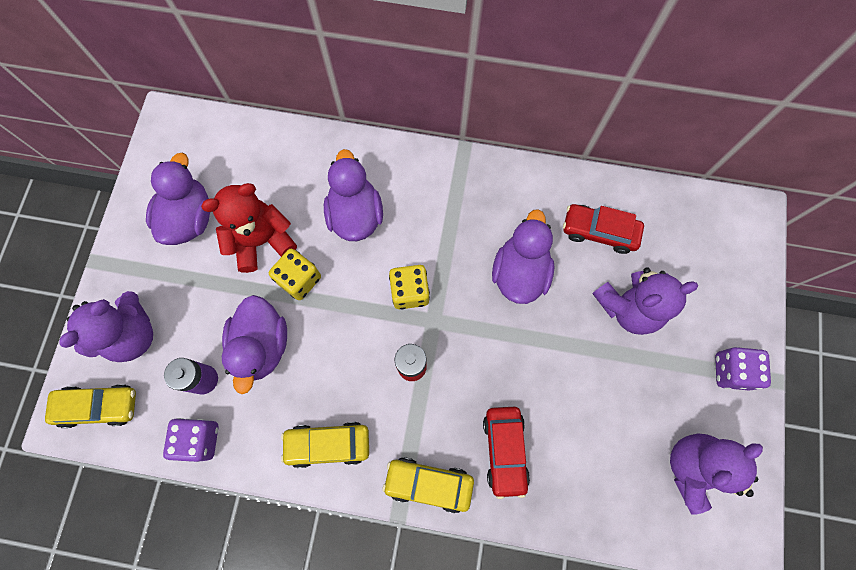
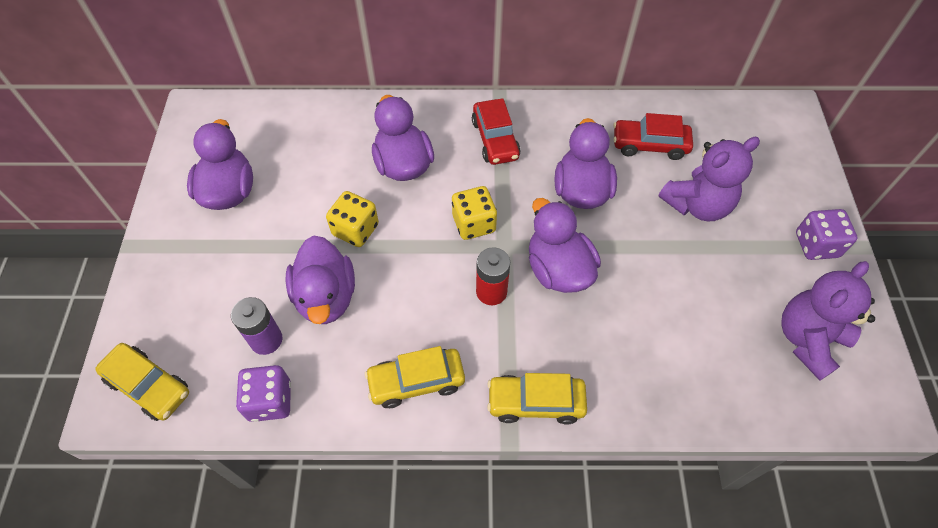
camera: 10 degrees left, 15 degrees down
yellow car [45,384,136,428] -> yellow car turned 45 degrees clockwise [95,343,189,421]
purple teddy bear [59,291,153,362] -> none
red teddy bear [201,183,297,273] -> none
red car [483,407,530,499] -> red car moved to [472,98,521,165]
none -> purple duck [529,198,601,293]

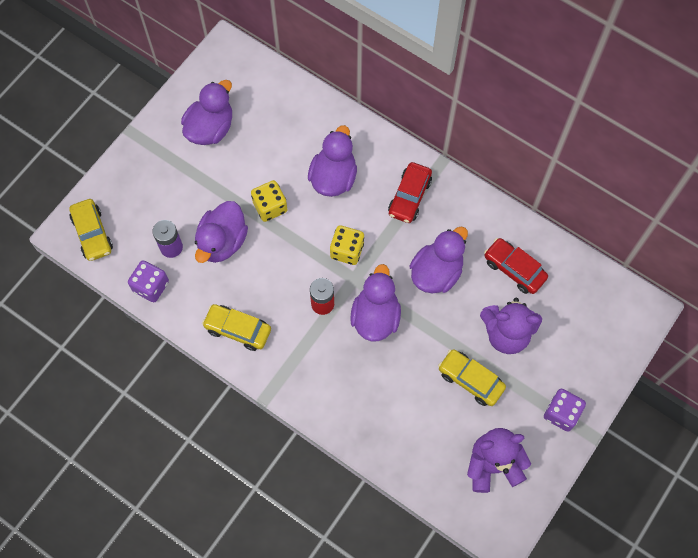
camera: 35 degrees right, 10 degrees up
yellow car [487,373,587,425] -> yellow car moved to [438,349,506,406]

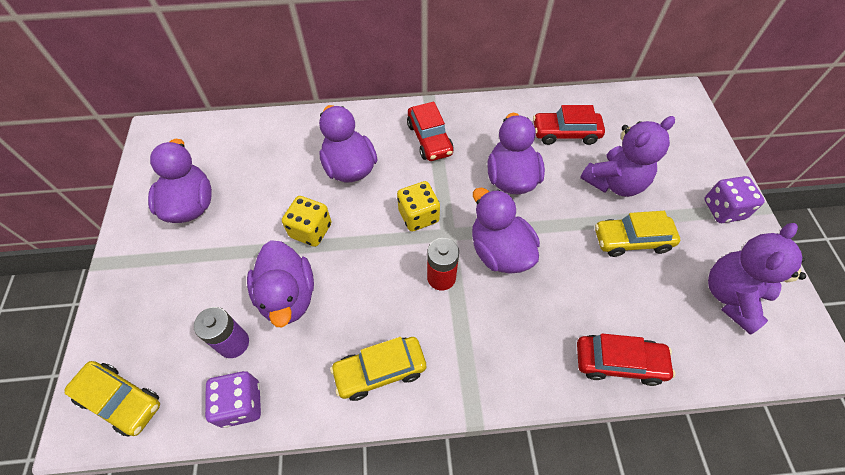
camera: 40 degrees left, 10 degrees down
none -> red car [577,334,675,386]

